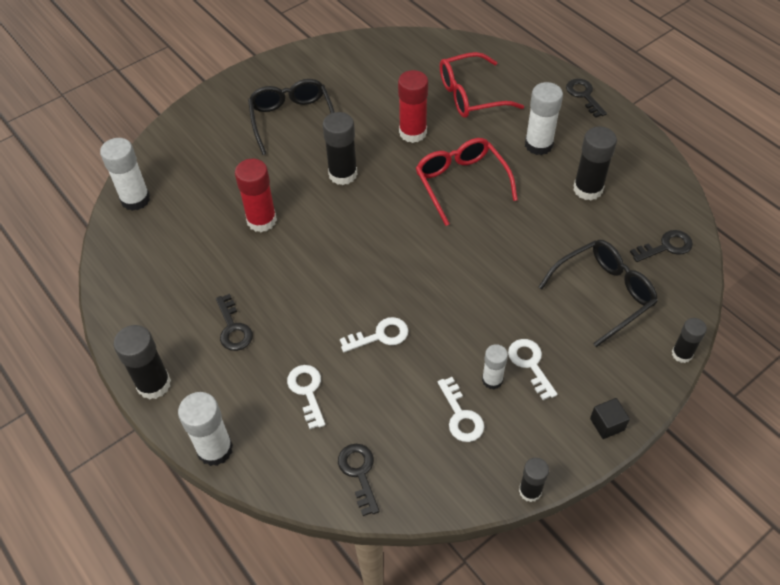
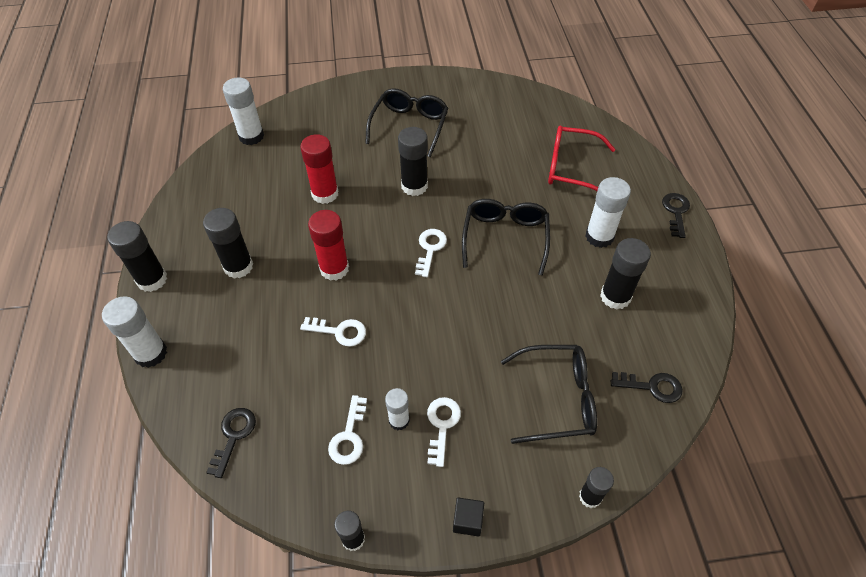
camera: 30 degrees right, 0 degrees up
black key [216,294,253,351] -> black glue stick [203,208,253,279]
white key [287,365,325,429] -> white key moved to [415,229,447,277]
red glue stick [398,70,428,143] -> red glue stick moved to [308,210,349,281]
red glasses [416,138,518,226] -> black glasses [462,199,550,276]

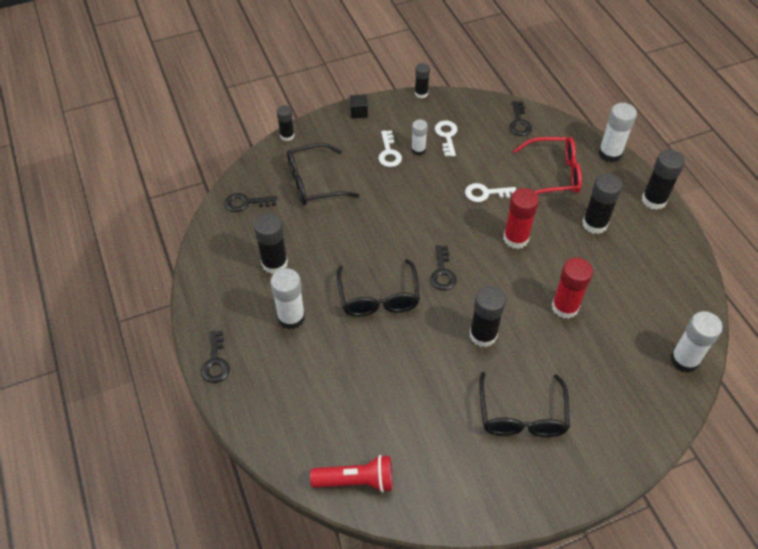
camera: 165 degrees right, 0 degrees up
white key [415,229,447,277] -> black key [430,245,457,291]
red glasses [548,125,616,191] -> red glasses moved to [513,137,582,194]
none -> red flashlight [310,455,393,493]

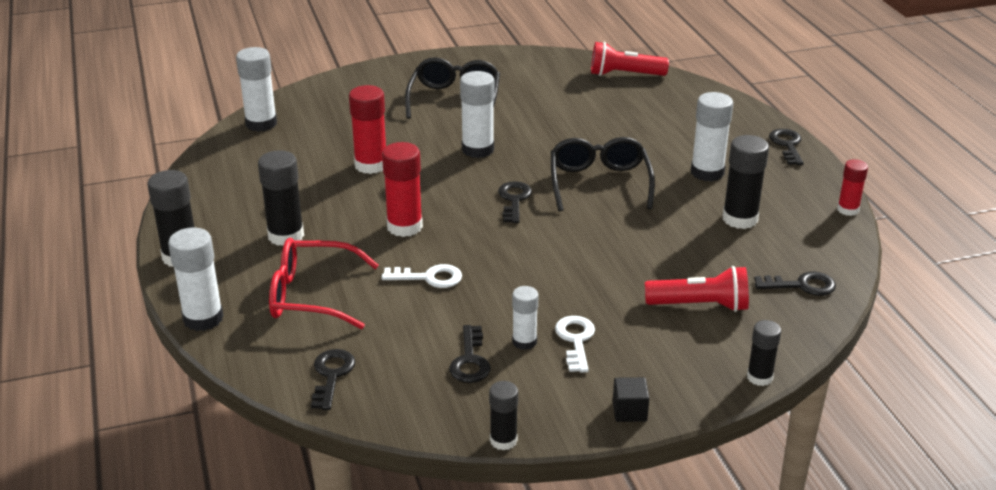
camera: 175 degrees left, 20 degrees down
black glasses [287,143,359,205] -> red flashlight [645,266,749,312]
white key [435,121,458,157] -> black key [449,325,491,383]
black glue stick [470,286,506,347] -> white glue stick [460,71,495,158]
none -> red glue stick [837,159,868,216]

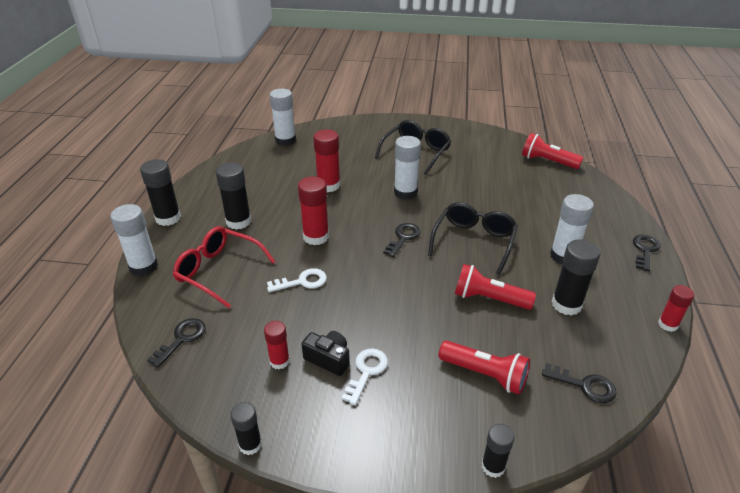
camera: 25 degrees right, 5 degrees up
white key [382,264,462,288] -> white key turned 45 degrees counterclockwise [267,268,327,292]
black key [449,325,491,383] -> red glue stick [264,321,290,369]
white glue stick [512,286,539,350] -> black camera [302,331,350,376]
black cube [613,377,649,422] -> none
none -> red flashlight [455,264,536,310]

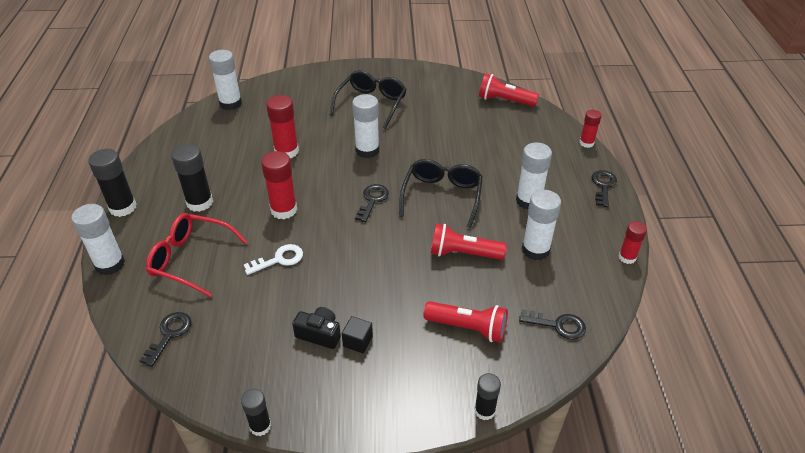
camera: 10 degrees left, 5 degrees up
red glue stick [264,321,290,369] -> red glue stick moved to [579,110,602,148]
white key [342,348,388,405] -> black cube [342,316,373,353]
black glue stick [552,239,600,316] -> white glue stick [522,190,561,260]

